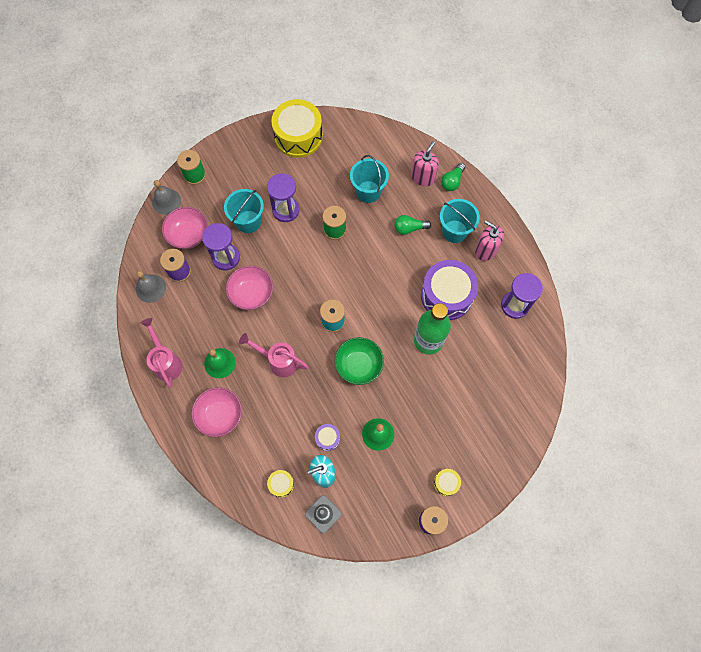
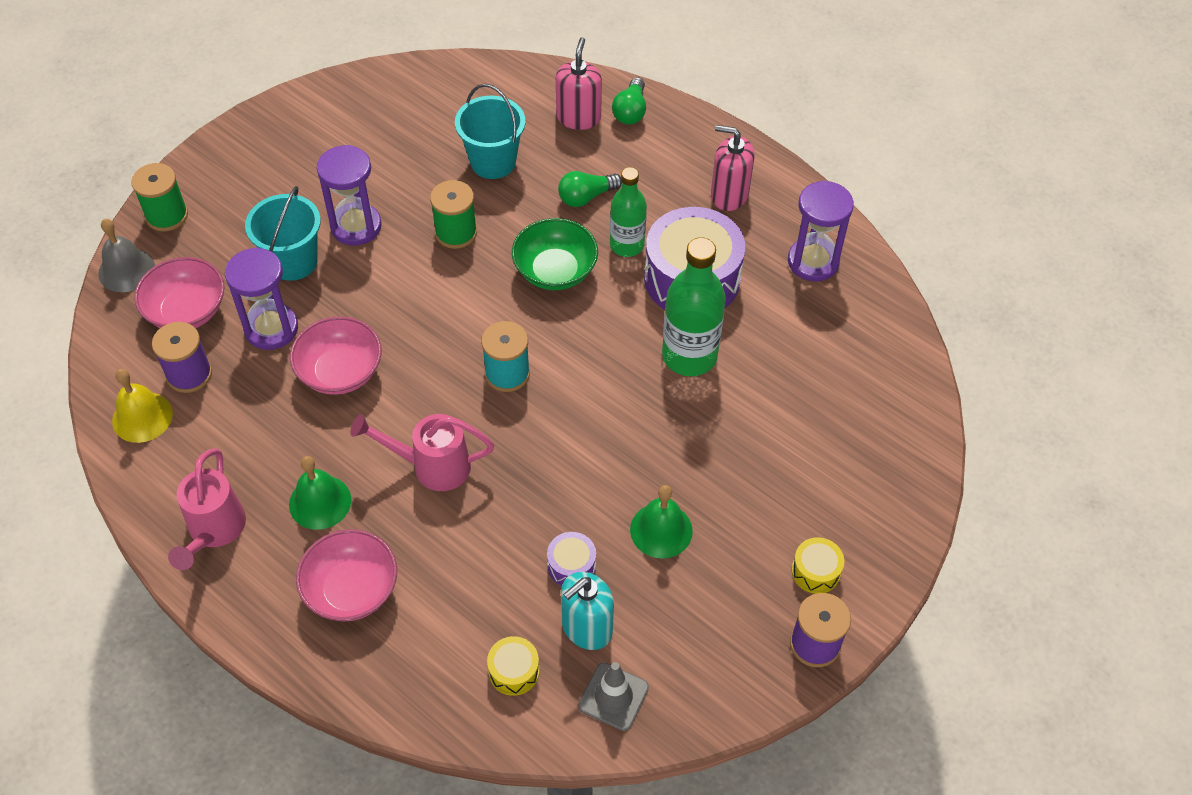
camera: 20 degrees left, 15 degrees down
grey bell [136,271,166,303] -> yellow bell [112,369,173,443]
pink watering can [141,318,182,388] -> pink watering can turned 135 degrees counterclockwise [168,448,246,570]
yellow drum [271,99,323,158] -> none
green bowl [335,337,384,385] -> green bowl moved to [512,218,598,290]
turquoise bucket [440,199,480,243] -> none
none -> green bottle [610,167,647,257]

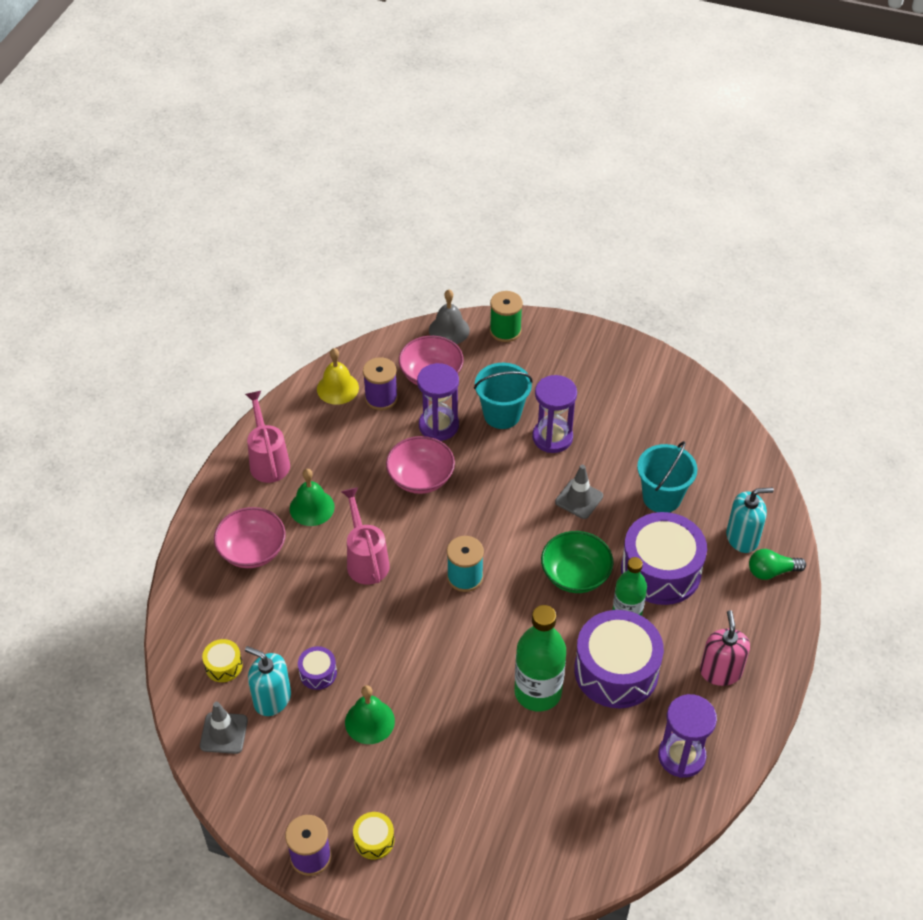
camera: 70 degrees right, 5 degrees down
pink watering can [168,448,246,570] -> pink watering can turned 90 degrees clockwise [245,391,290,483]
green spool [430,180,477,249] -> grey traffic cone [555,465,603,519]
pink soap dispenser [556,37,602,130] -> turquoise soap dispenser [726,488,774,553]
green light bulb [558,171,622,207] -> purple drum [621,512,707,605]

